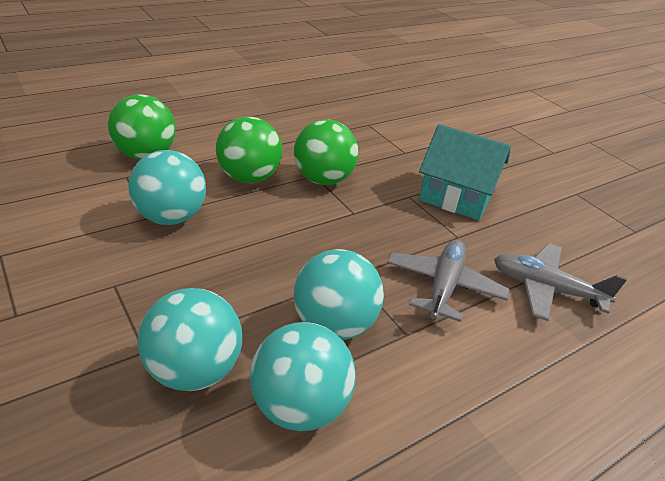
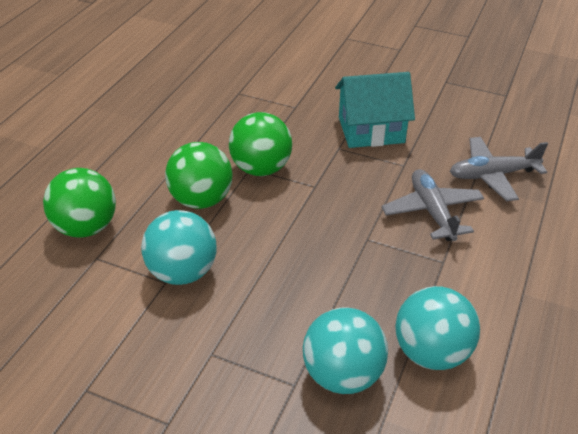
camera: 30 degrees left, 5 degrees up
turquoise ball [293,249,384,340] -> none

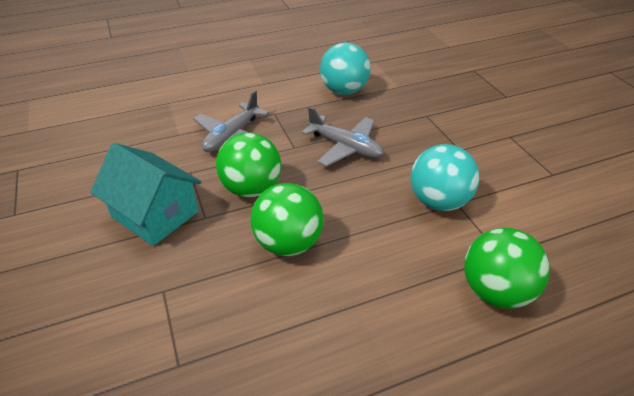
camera: 135 degrees left, 0 degrees up
green ball [165,142,232,209] -> green ball moved to [216,133,281,198]
turquoise ball [303,308,388,394] -> none
grey plane [450,137,548,201] -> grey plane moved to [302,107,384,166]

